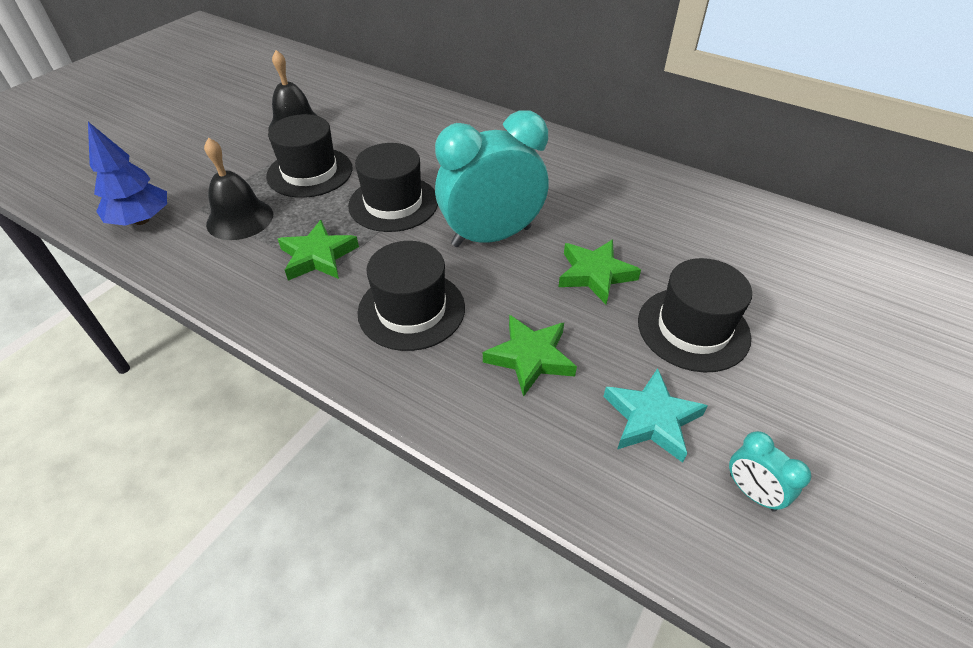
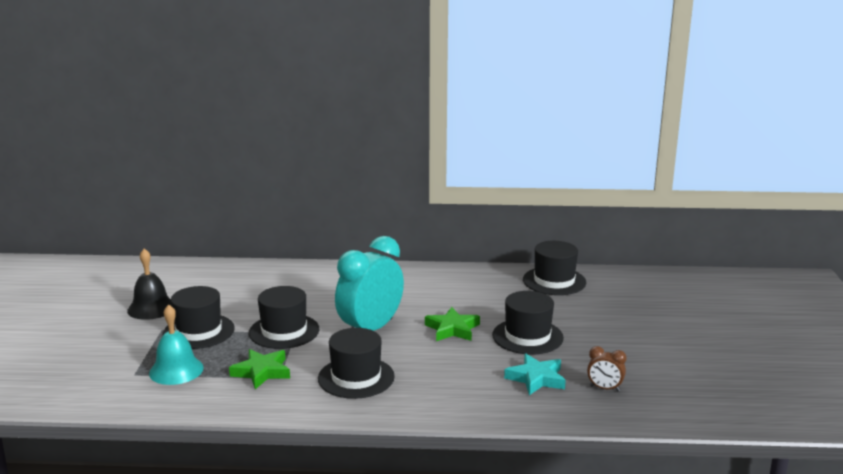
camera: 30 degrees left, 25 degrees down
blue tree [88,122,167,226] -> none
black bell [204,138,273,240] -> turquoise bell [149,304,204,385]
green star [483,315,577,397] -> none
turquoise clock [729,431,811,512] -> brown clock [587,346,626,391]
none -> black hat [523,241,586,295]

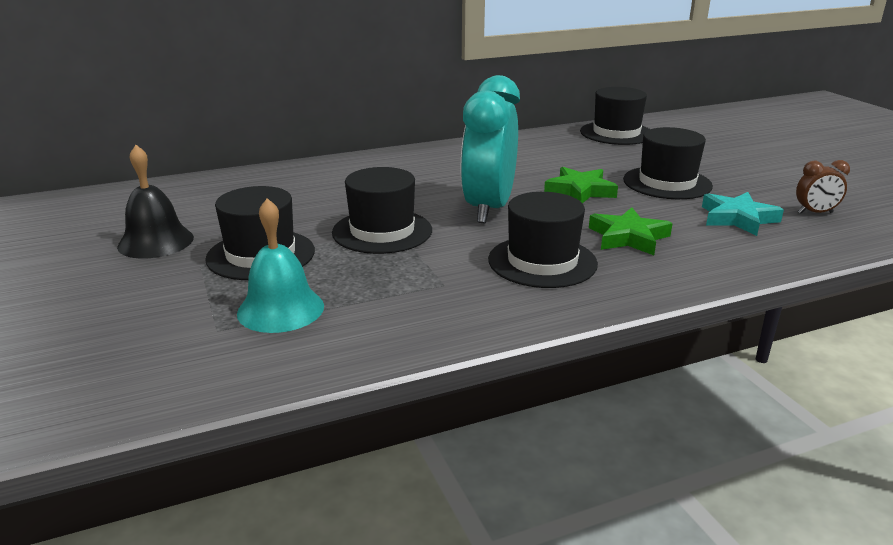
camera: 25 degrees left, 5 degrees up
green star [229,349,290,389] -> green star moved to [589,207,673,255]

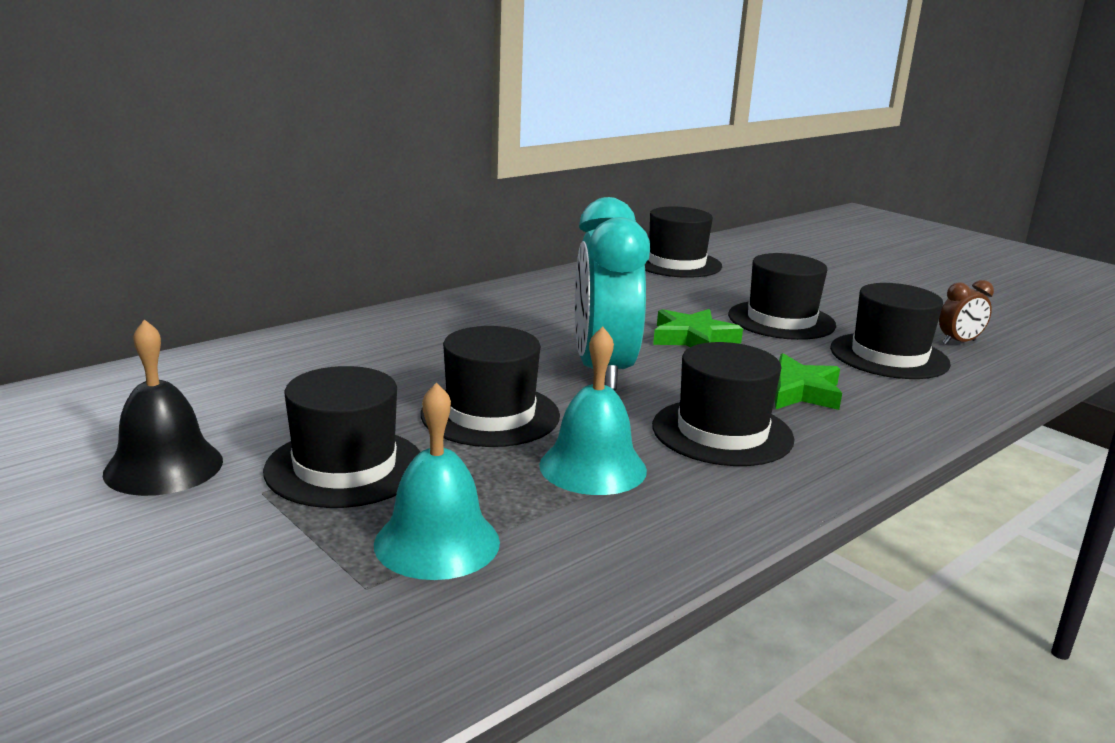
camera: 20 degrees left, 5 degrees down
turquoise star [702,192,784,236] -> black hat [830,283,951,379]
none -> turquoise bell [539,327,647,495]

